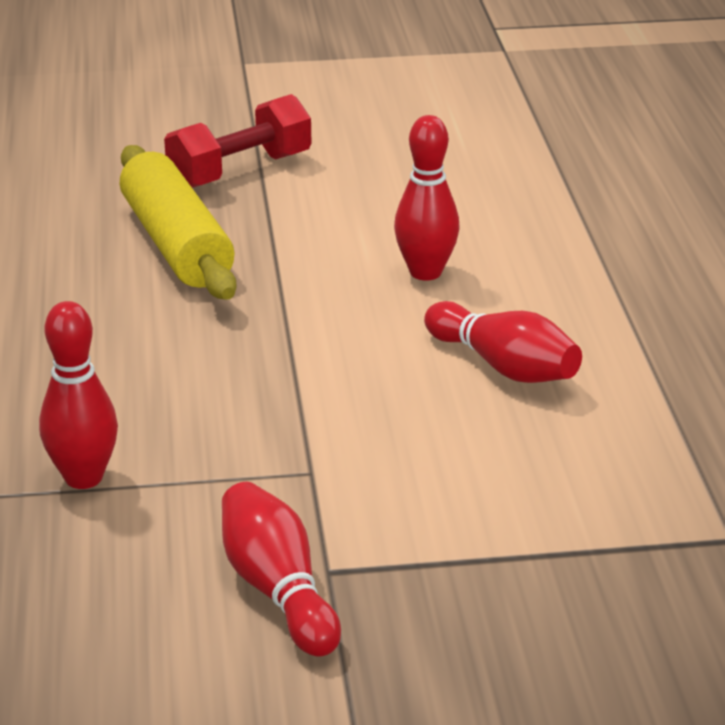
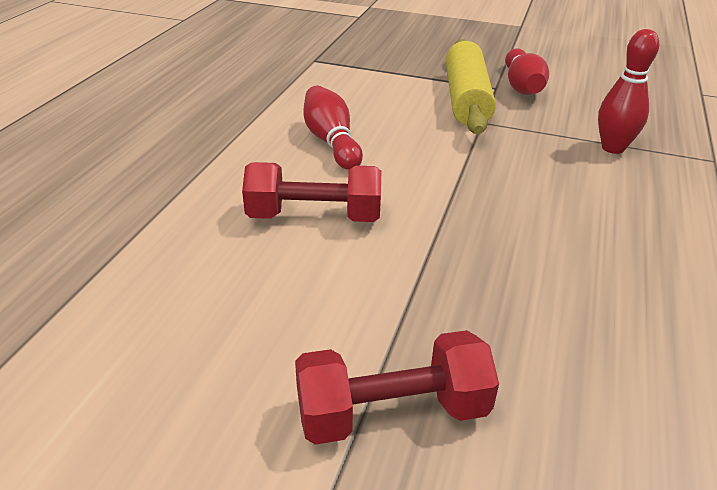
camera: 155 degrees left, 5 degrees up
yellow rolling pin [120,145,236,299] -> yellow rolling pin moved to [446,39,496,134]
red bowling pin [394,115,460,281] -> red dumbbell [242,162,381,222]

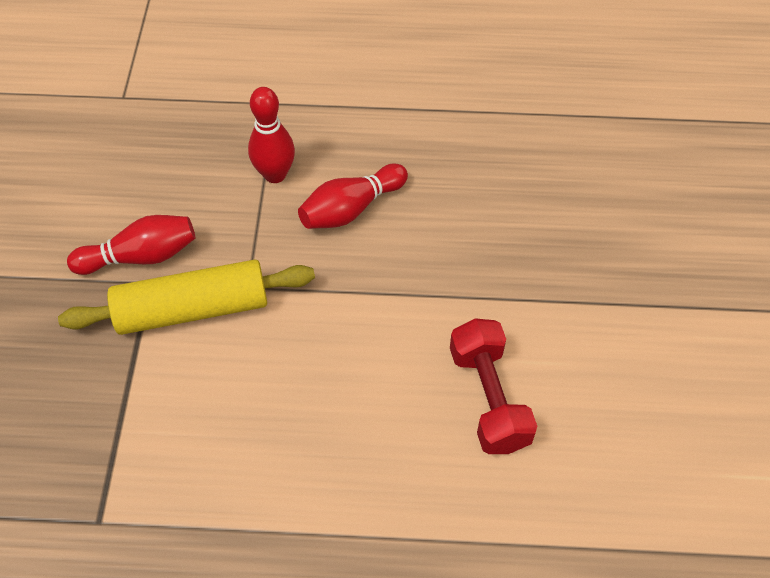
camera: 105 degrees left, 20 degrees up
red dumbbell [295,330,499,445] -> none
red bowling pin [303,86,363,170] -> red bowling pin moved to [298,163,408,229]

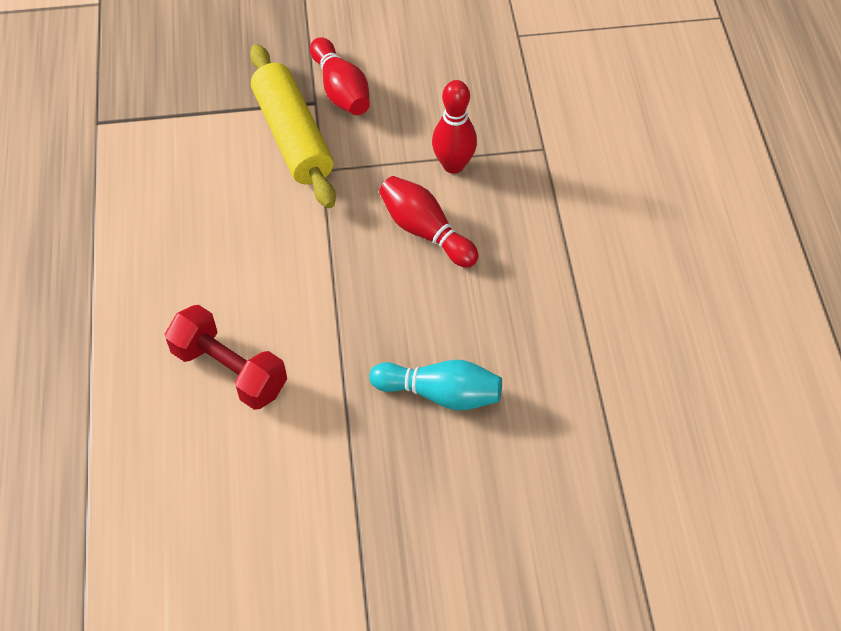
camera: 80 degrees right, 0 degrees up
red dumbbell [450,318,537,454] -> red dumbbell turned 60 degrees clockwise [165,305,287,410]
none -> turquoise bowling pin [369,360,502,410]

